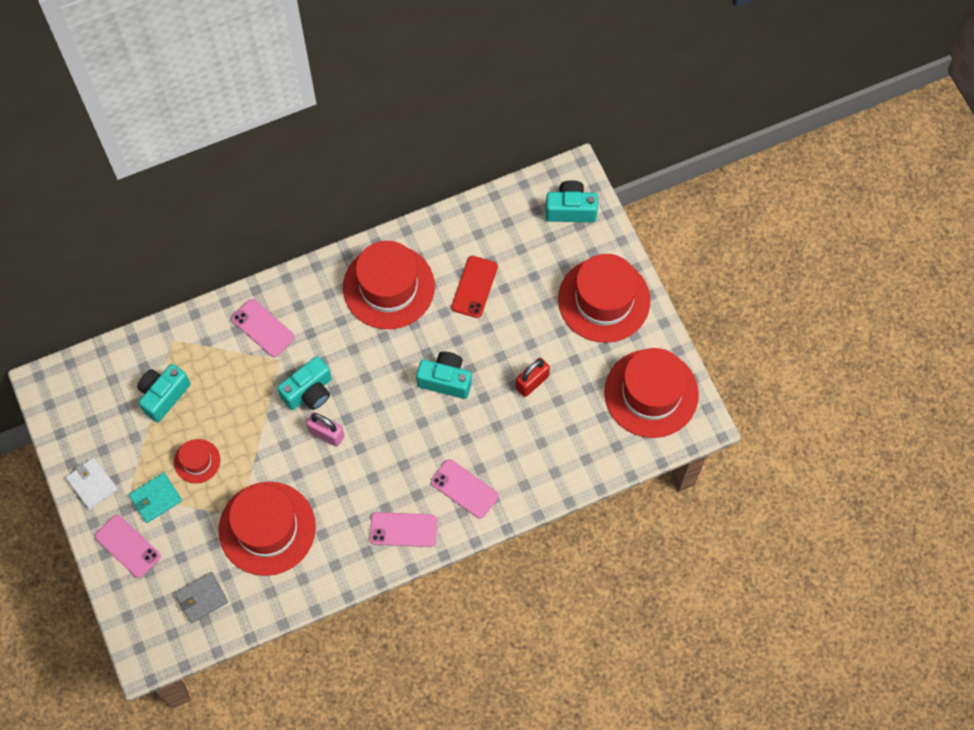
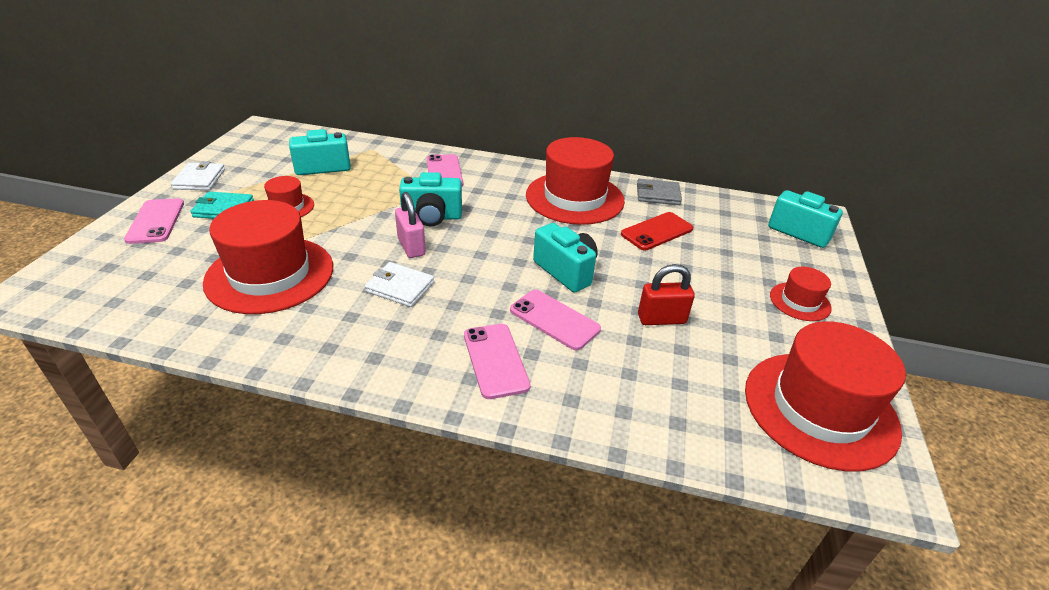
camera: 35 degrees right, 30 degrees down
grey wallet [174,572,228,623] -> grey wallet moved to [637,179,682,205]
pink phone [370,512,437,547] -> pink phone moved to [510,290,601,350]
red hat [558,254,650,343] -> red hat [770,267,832,321], size x0.49
none -> white wallet [365,262,435,307]

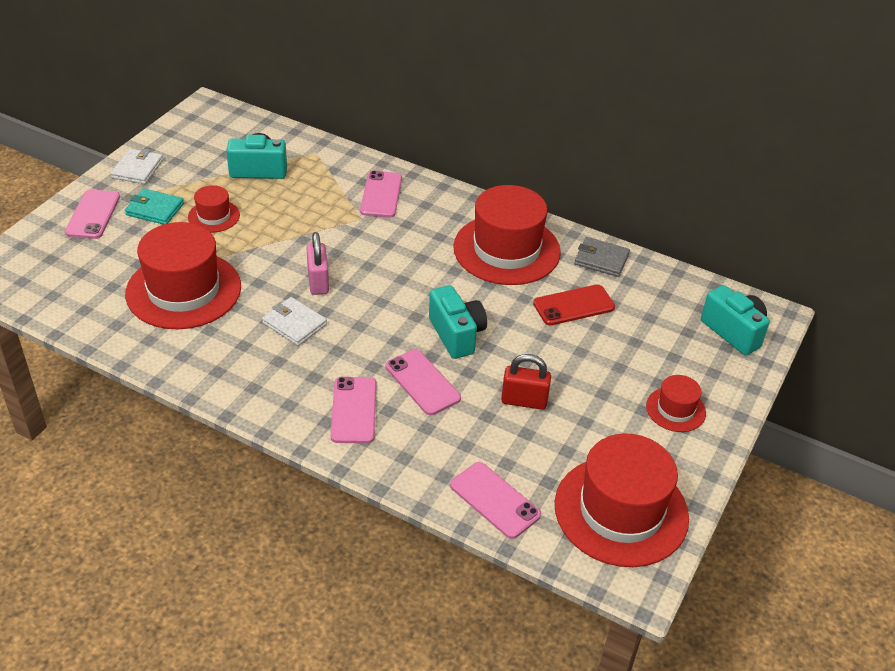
camera: 15 degrees right, 5 degrees up
turquoise camera [399,172,462,226] -> none
none -> pink phone [450,462,541,539]

